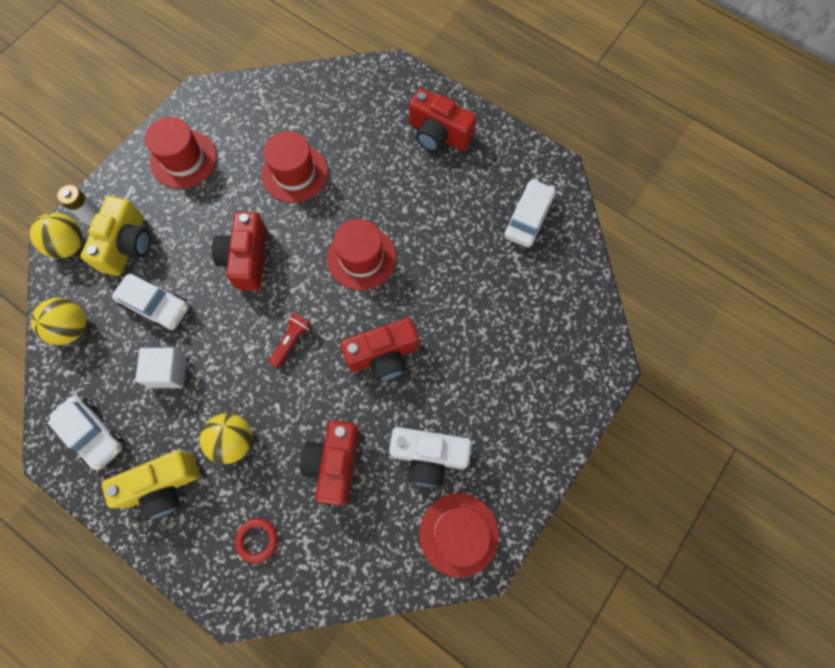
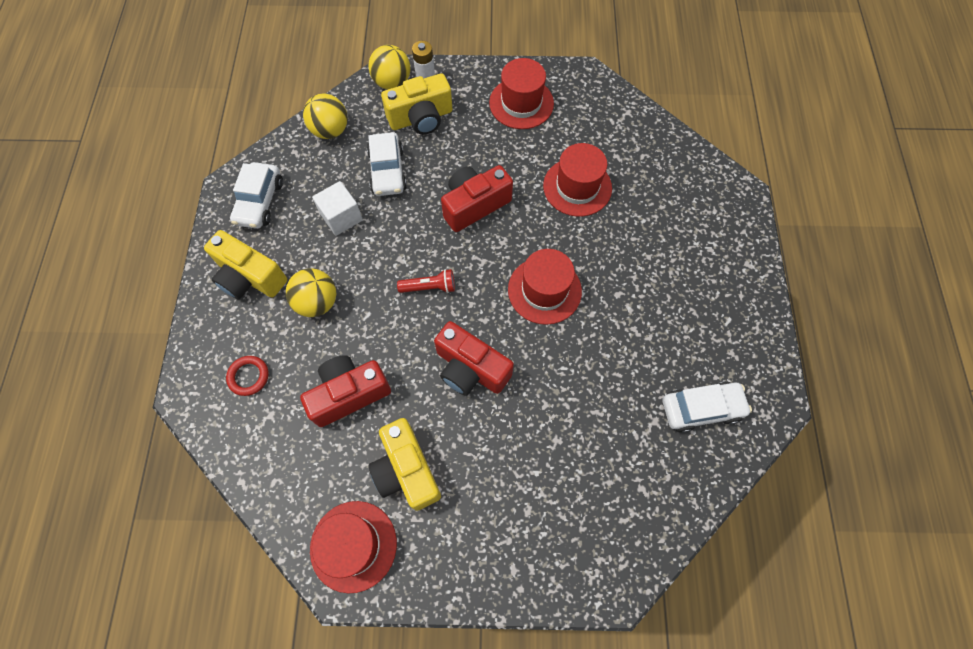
camera: 55 degrees right, 5 degrees down
white camera [389,427,472,487] -> yellow camera [369,418,441,511]
red camera [409,88,477,152] -> none

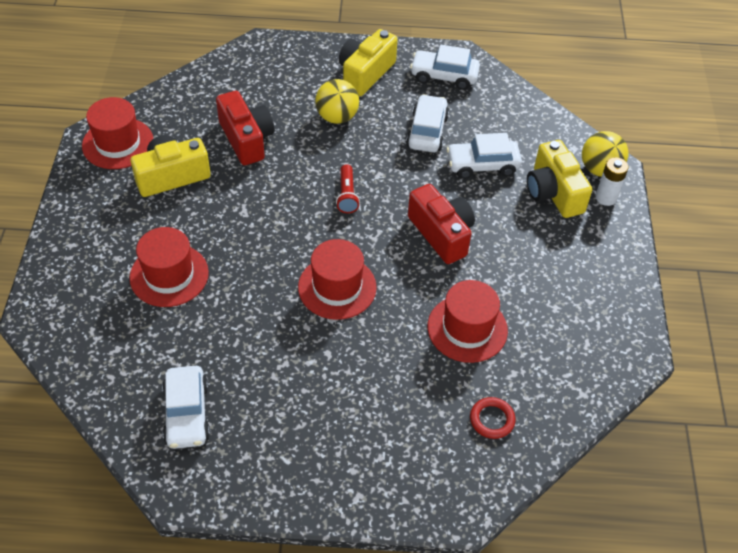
camera: 90 degrees right, 15 degrees down
red ring [226,356,269,396] -> red ring moved to [470,397,516,439]
yellow ball [303,93,348,139] -> none
white cube [312,181,363,236] -> white car [406,94,449,152]
red camera [434,321,514,396] -> none
red hat [489,58,554,129] -> red hat moved to [130,227,209,307]

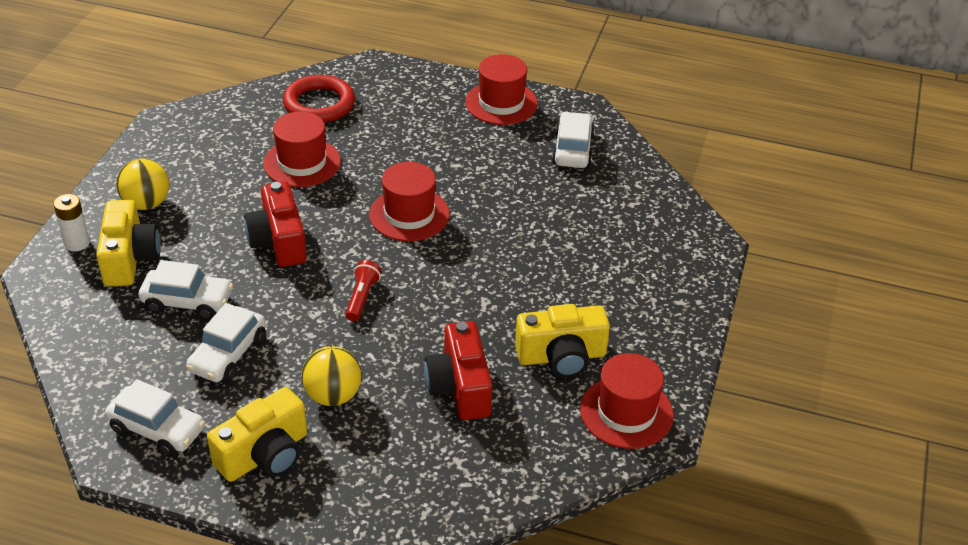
camera: 165 degrees left, 10 degrees down
red hat [130,227,209,307] -> red hat moved to [465,54,538,125]
red ring [470,397,516,439] -> red ring [283,75,355,123], size x1.85
yellow ball [582,131,628,177] -> yellow ball moved to [116,158,169,210]

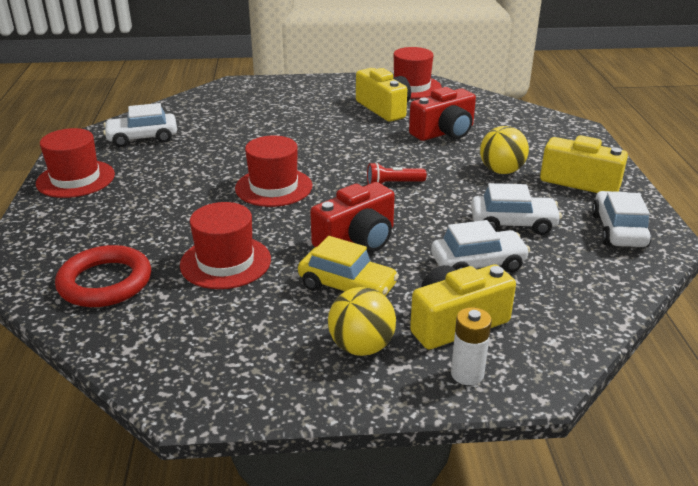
camera: 110 degrees left, 10 degrees down
white car [139,260,233,320] -> white car turned 90 degrees clockwise [431,220,530,272]
none -> yellow car [298,236,399,296]

